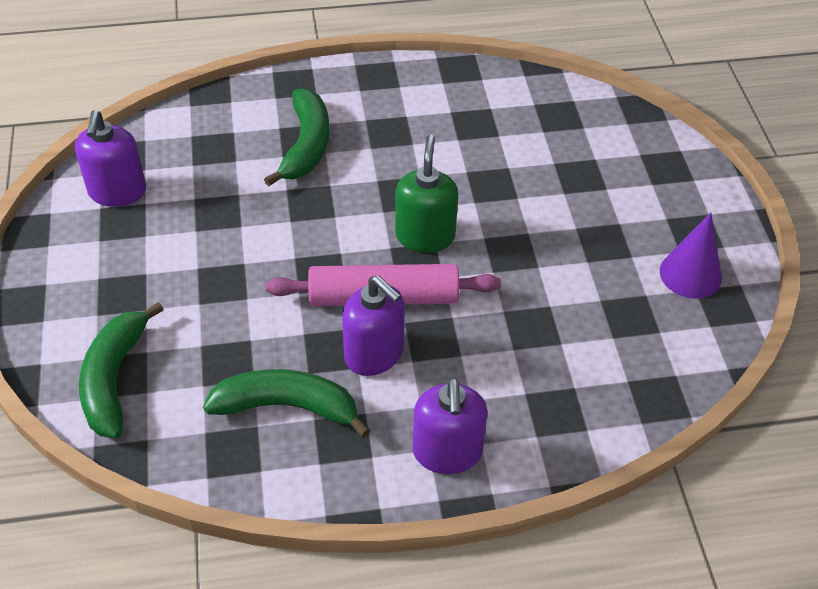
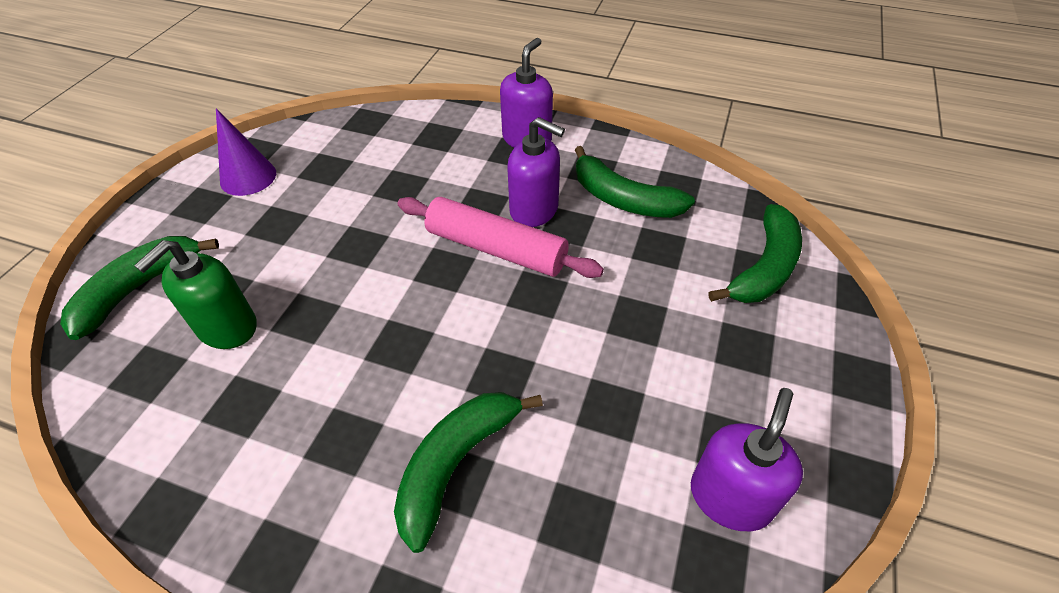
camera: 150 degrees left, 0 degrees up
purple soap dispenser [342,275,405,376] -> purple soap dispenser turned 135 degrees clockwise [507,117,565,227]
green soap dispenser [395,135,458,253] -> green soap dispenser moved to [134,240,257,349]
none -> green banana [60,236,219,340]

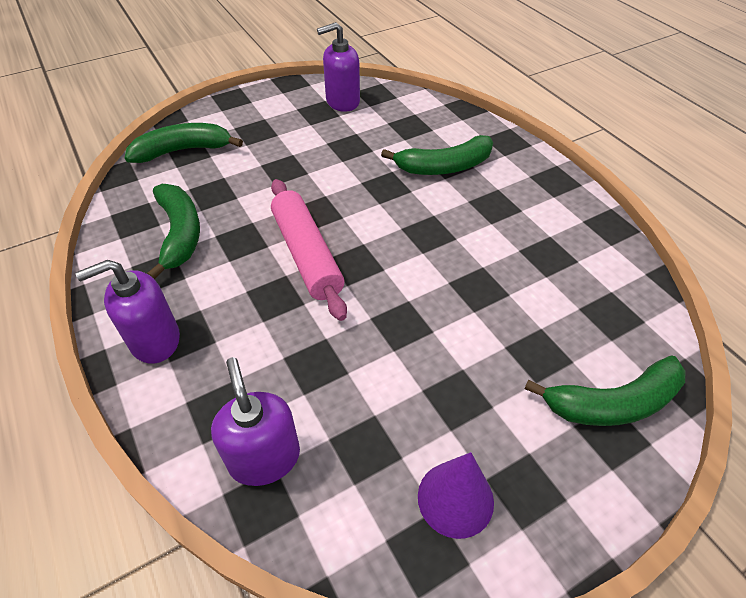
camera: 140 degrees left, 0 degrees up
green soap dispenser [134,240,257,349] -> none
purple soap dispenser [507,117,565,227] -> purple soap dispenser moved to [211,357,300,486]

